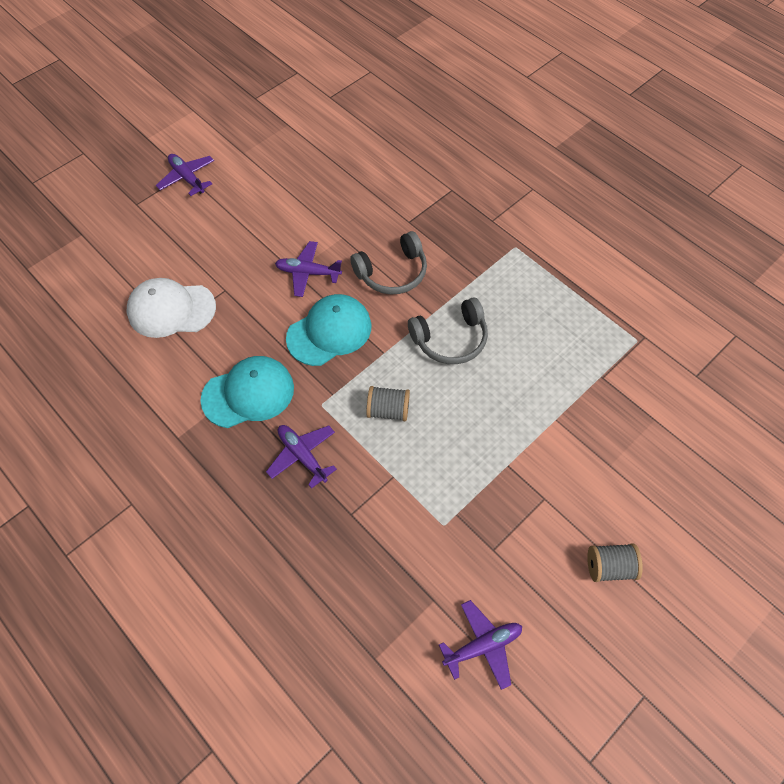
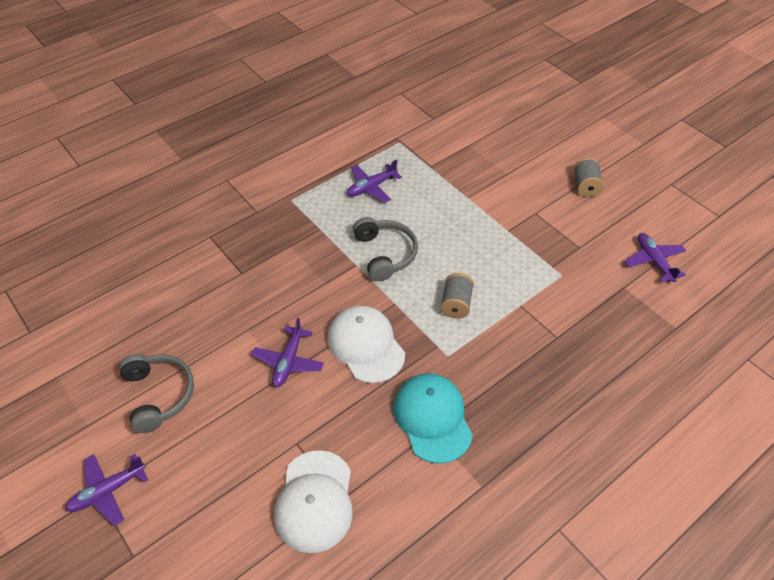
camera: 85 degrees left, 10 degrees down
purple plane [266,425,337,489] -> purple plane moved to [347,159,402,203]
turquoise cap [286,294,372,366] -> white cap [327,305,405,383]
grey headphones [350,231,427,294] -> grey headphones moved to [119,354,194,433]

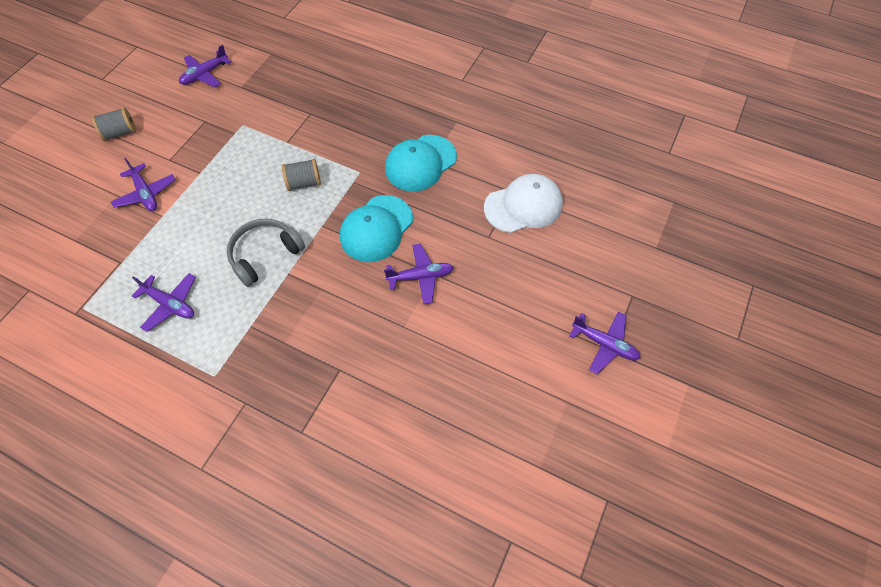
camera: 115 degrees left, 10 degrees up
grey headphones [119,354,194,433] -> none
white cap [327,305,405,383] -> turquoise cap [340,195,413,262]
none -> purple plane [111,158,176,211]

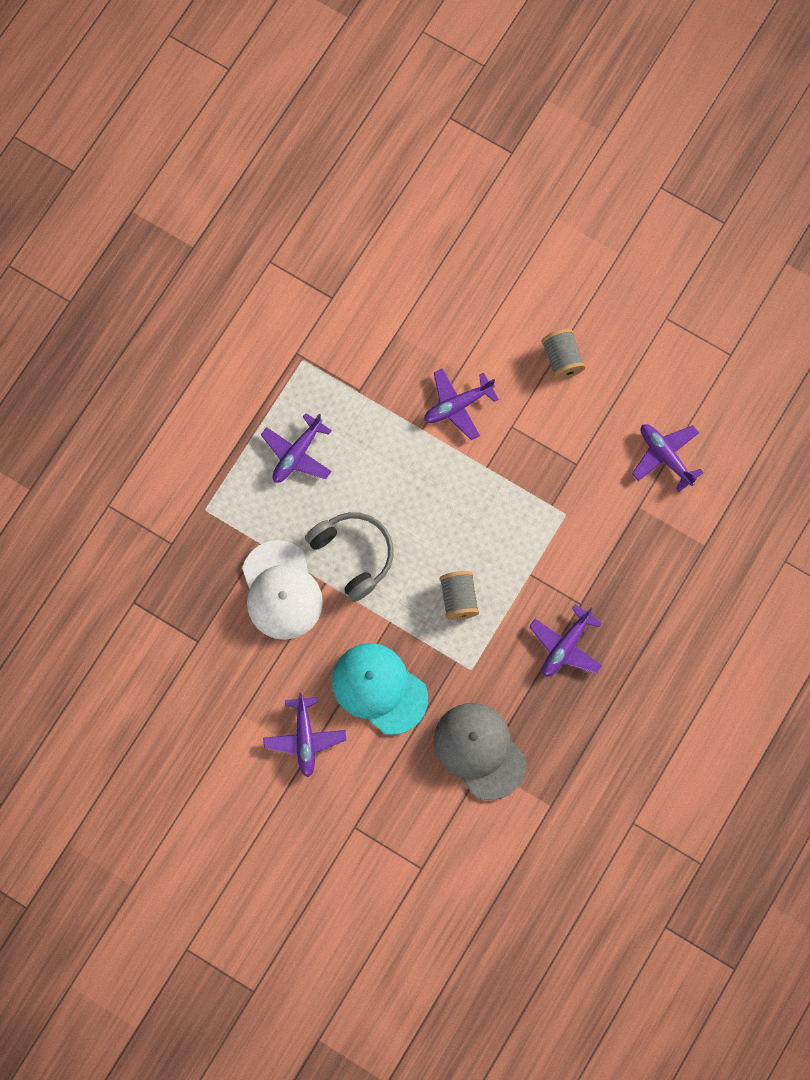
camera: 95 degrees right, 15 degrees up
turquoise cap [385,135,457,192] -> grey cap [434,703,526,800]
white cap [484,174,563,233] -> white cap moved to [242,540,323,640]
purple plane [569,312,641,374] -> purple plane moved to [529,604,602,677]

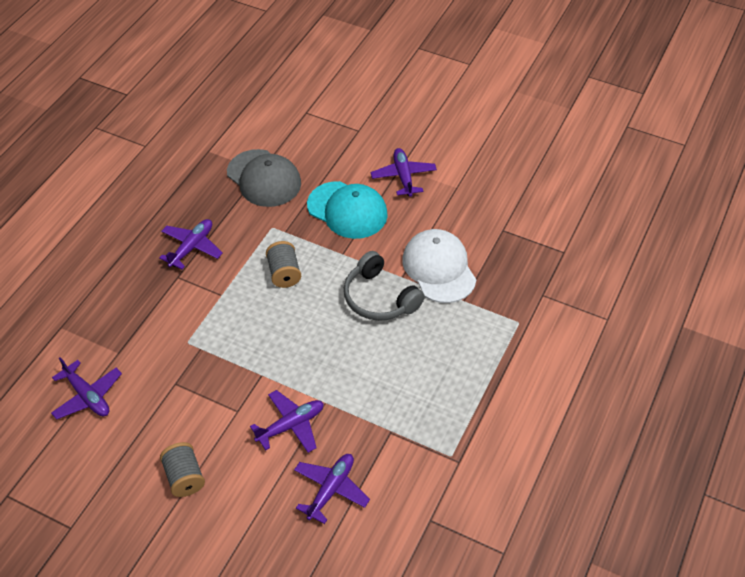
camera: 175 degrees right, 25 degrees down
purple plane [261,413,332,483] -> purple plane moved to [294,454,370,524]

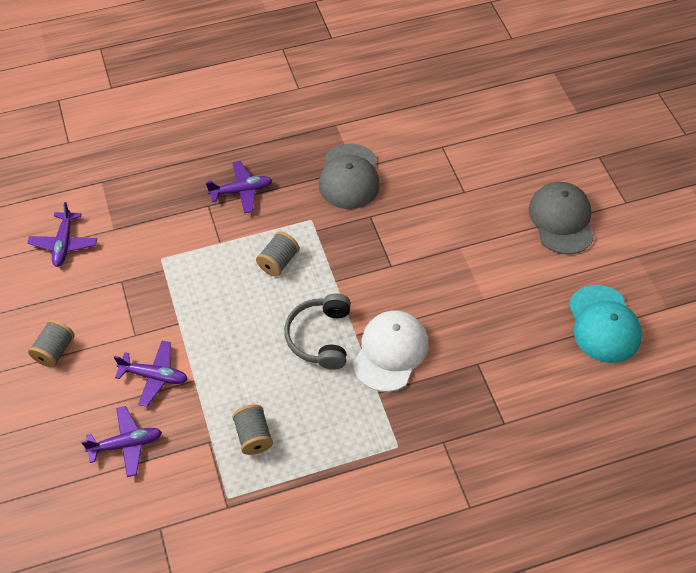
camera: 45 degrees right, 5 degrees up
turquoise cap [307,181,388,239] -> turquoise cap moved to [569,285,642,363]
purple plane [371,148,437,197] -> none
none -> grey spool [232,404,273,455]
none -> grey cap [529,182,594,255]

